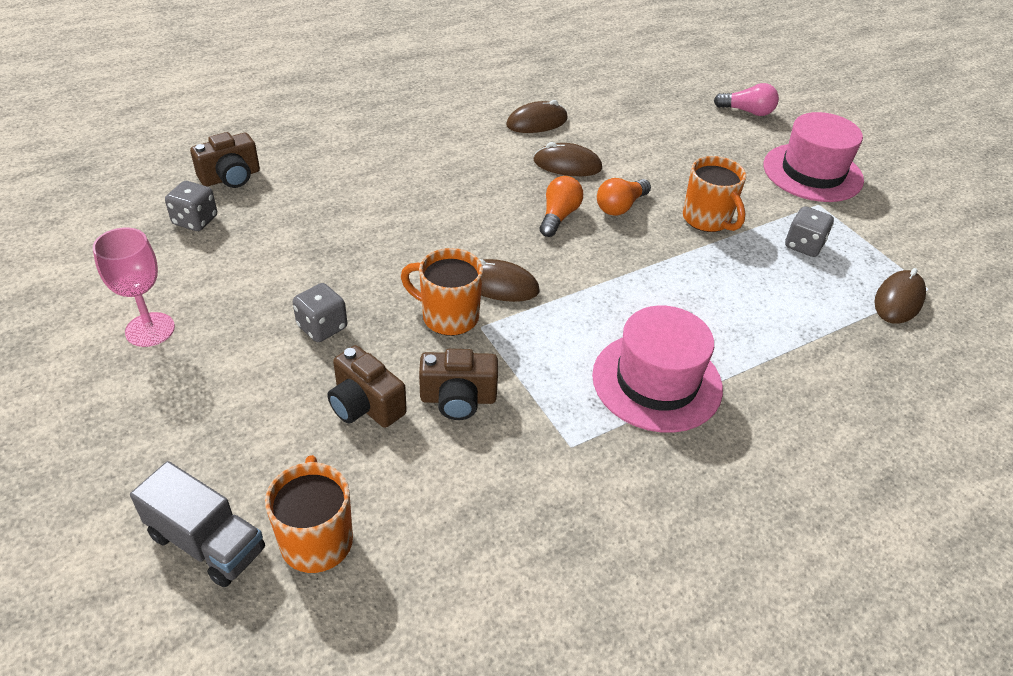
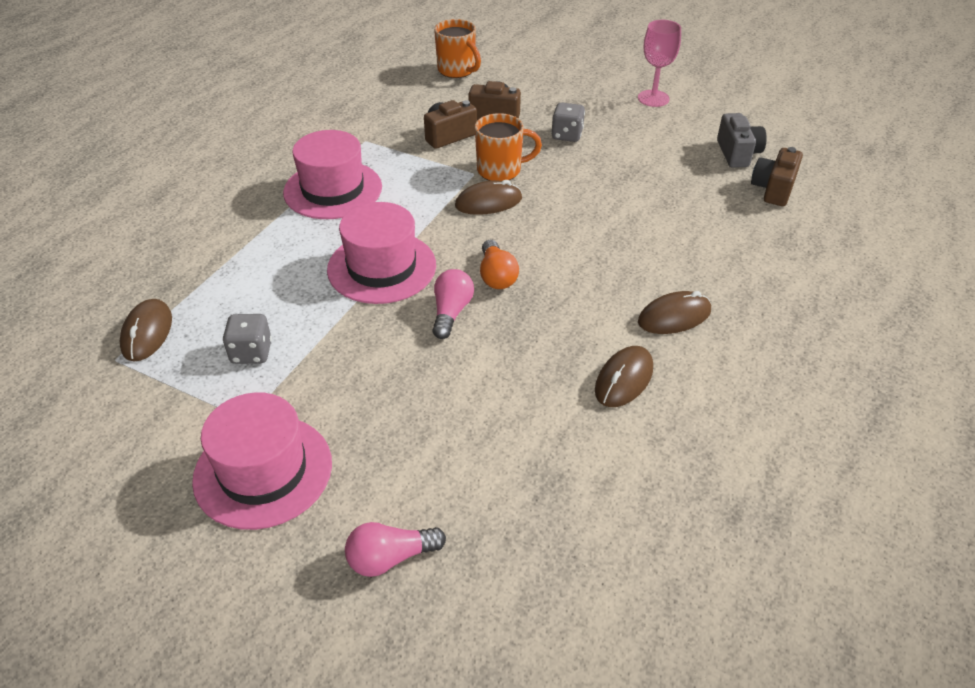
camera: 150 degrees right, 0 degrees up
grey truck [130,461,265,588] -> none
grey dice [165,181,217,231] -> grey camera [717,113,767,168]
brown mouse [534,142,602,176] -> brown mouse moved to [638,291,711,334]
orange light bulb [597,178,651,216] -> pink light bulb [432,269,474,339]
orange mug [683,156,747,232] -> none
none -> pink hat [327,202,436,304]

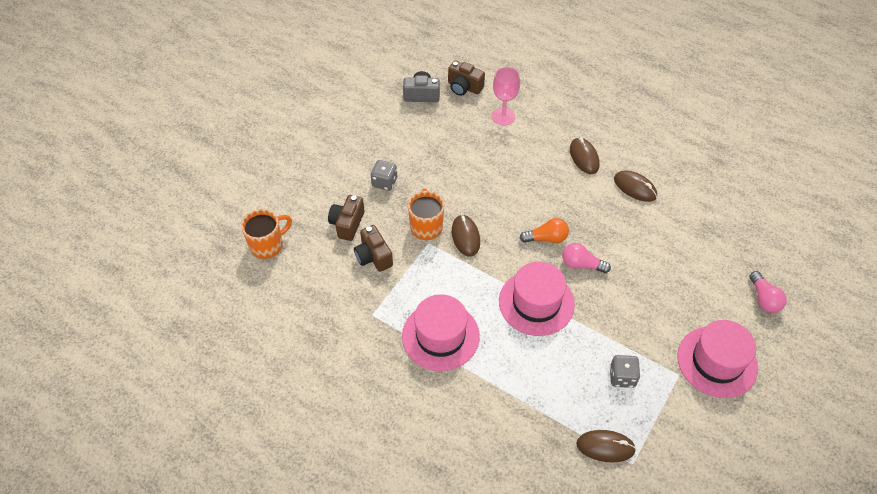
camera: 85 degrees left, 10 degrees up
pink goblet [638,20,681,107] -> pink goblet moved to [492,67,520,126]

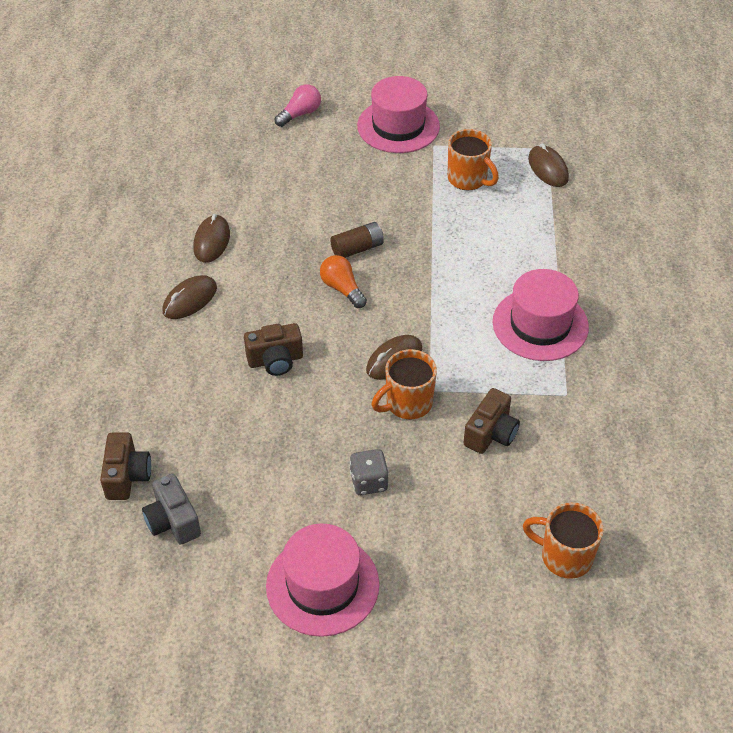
camera: 120 degrees left, 5 degrees down
brown camera [328,195,365,241] -> brown camera moved to [244,323,303,376]
pink goblet [492,67,520,126] -> none
pink hat [499,262,575,336] -> pink hat moved to [266,523,380,637]
pink light bulb [562,243,611,273] -> brown battery [330,222,384,258]
grey dice [610,355,640,388] -> orange mug [448,129,499,190]

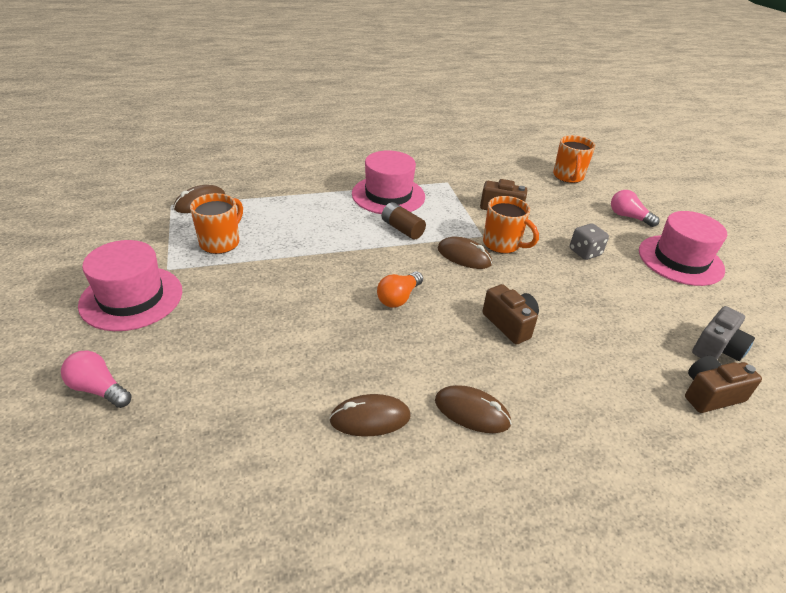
camera: 110 degrees left, 10 degrees down
brown battery [330,222,384,258] -> brown battery moved to [382,202,426,240]
none -> pink light bulb [611,190,660,227]

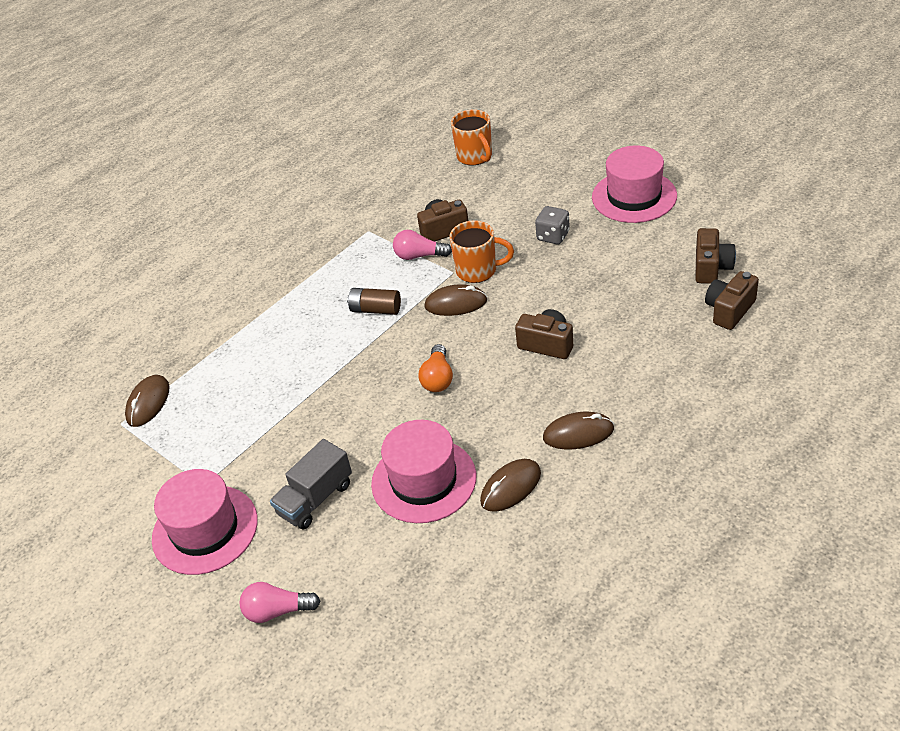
camera: 25 degrees left, 5 degrees up
orange mug [190,193,243,254] -> none
pink hat [352,150,425,214] -> pink hat moved to [371,420,476,523]
pink light bulb [611,190,660,227] -> pink light bulb moved to [393,230,452,260]
grey camera [692,306,755,361] -> brown camera [695,228,736,284]
none -> grey truck [270,439,352,529]

